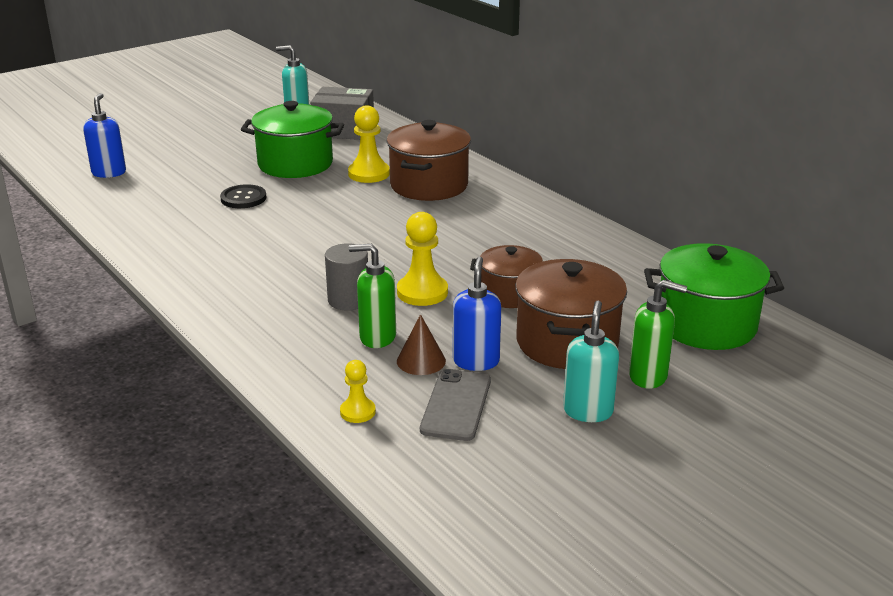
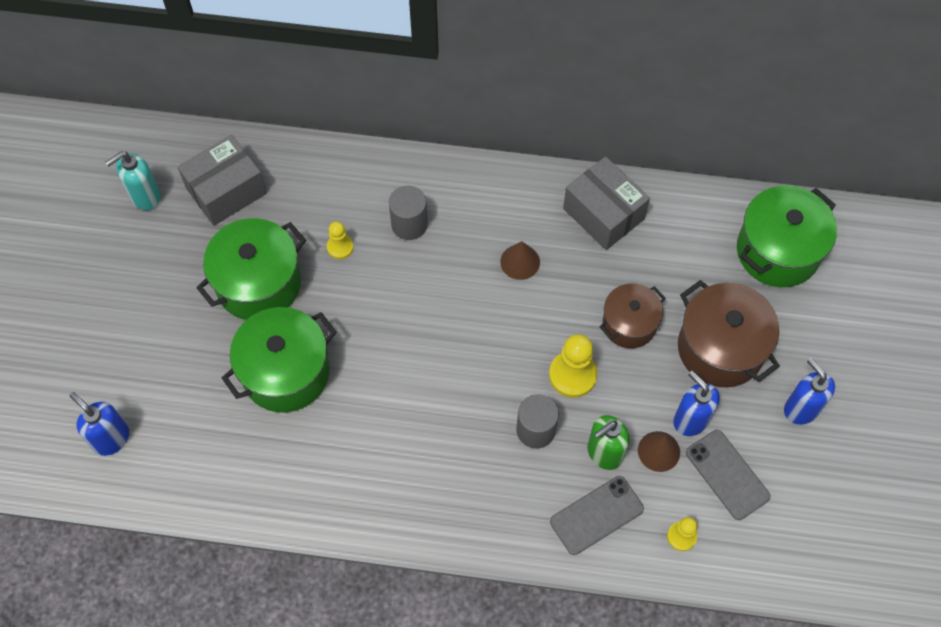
camera: 45 degrees left, 35 degrees up
black button [220,184,266,208] -> green pot [222,307,337,413]
yellow pawn [348,105,390,183] -> yellow pawn [327,221,354,259], size x0.58
brown pot [387,120,471,201] -> grey cylinder [389,185,428,240]
turquoise soap dispenser [563,300,619,422] -> blue soap dispenser [784,358,835,425]
green soap dispenser [629,280,687,389] -> none
none -> brown cone [500,241,540,280]
none -> grey phone [550,476,644,555]
none -> grey box [563,156,650,250]

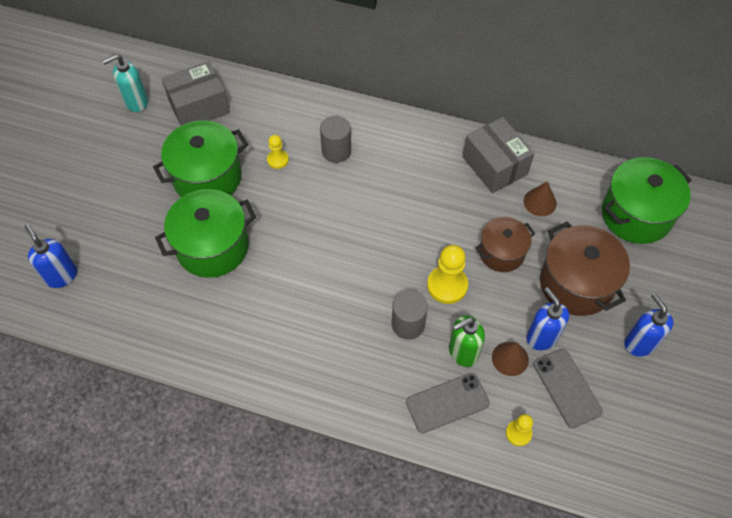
camera: 10 degrees right, 5 degrees down
brown cone [500,241,540,280] -> brown cone moved to [524,181,557,216]

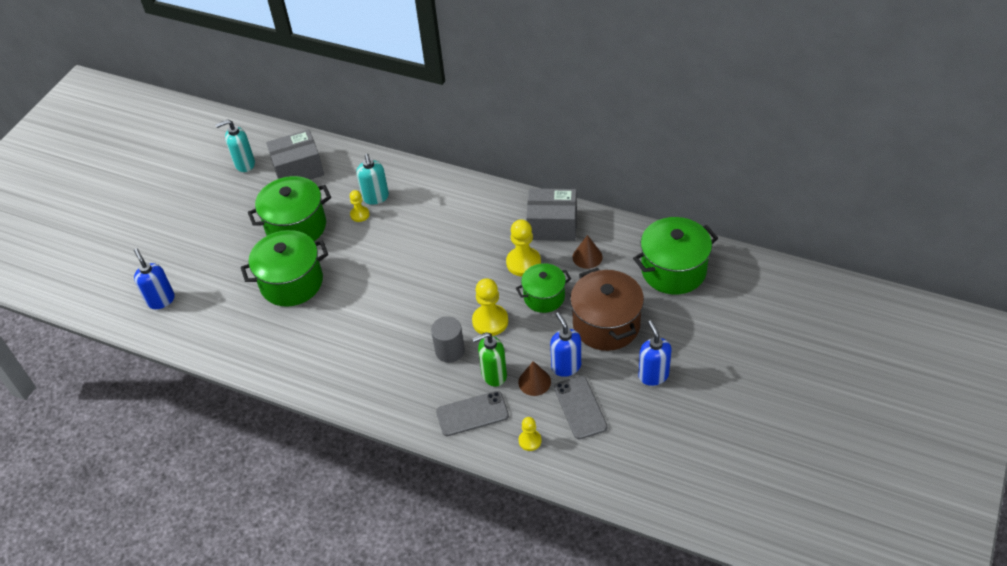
camera: 10 degrees right, 10 degrees down
grey cylinder [320,116,351,163] -> none
grey box [463,117,535,193] -> grey box turned 60 degrees counterclockwise [526,188,577,241]
brown pot [476,217,535,272] -> green pot [516,263,571,313]
none -> turquoise soap dispenser [356,154,389,205]
none -> yellow pawn [506,219,541,276]

